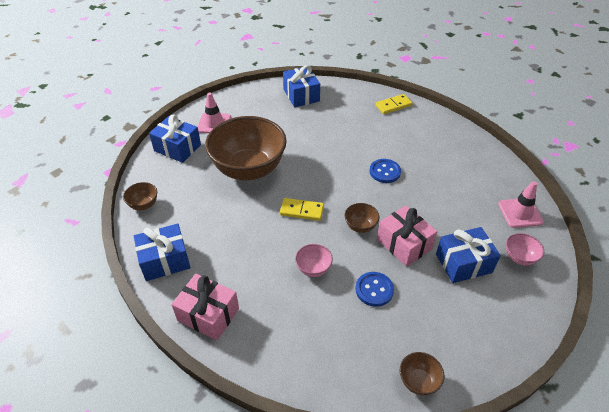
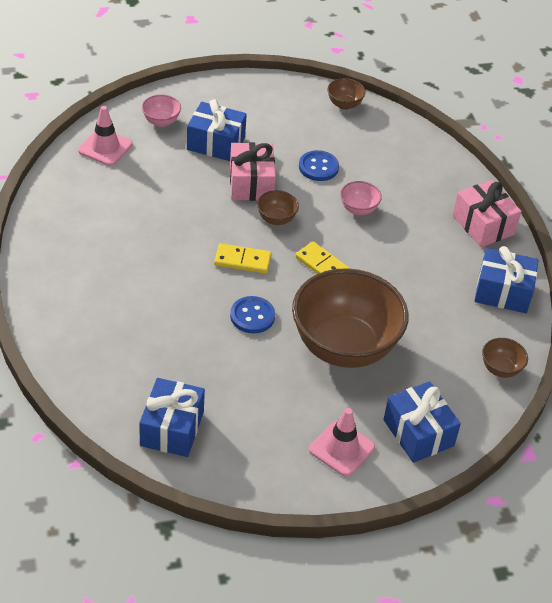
camera: 150 degrees left, 0 degrees up
blue button [369,159,401,183] -> blue button moved to [230,296,275,333]
yellow domino [375,94,413,114] -> yellow domino moved to [214,243,271,274]

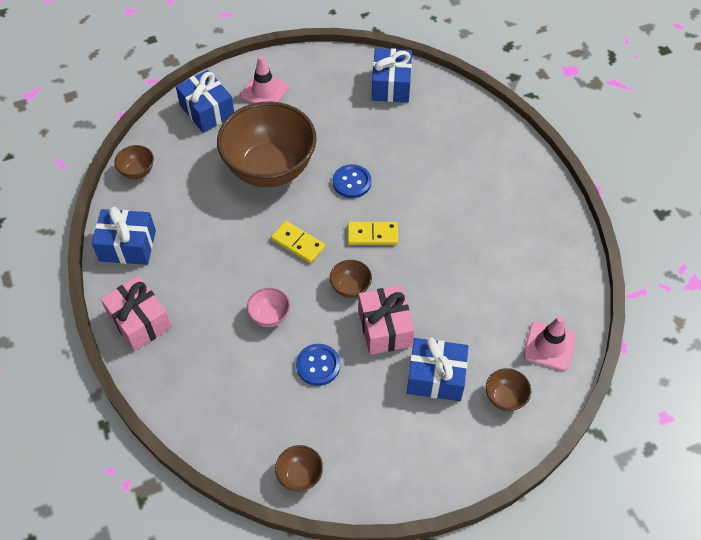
camera: 175 degrees right, 10 degrees up
pink bowl [142,94,181,127] -> brown bowl [486,368,531,411]

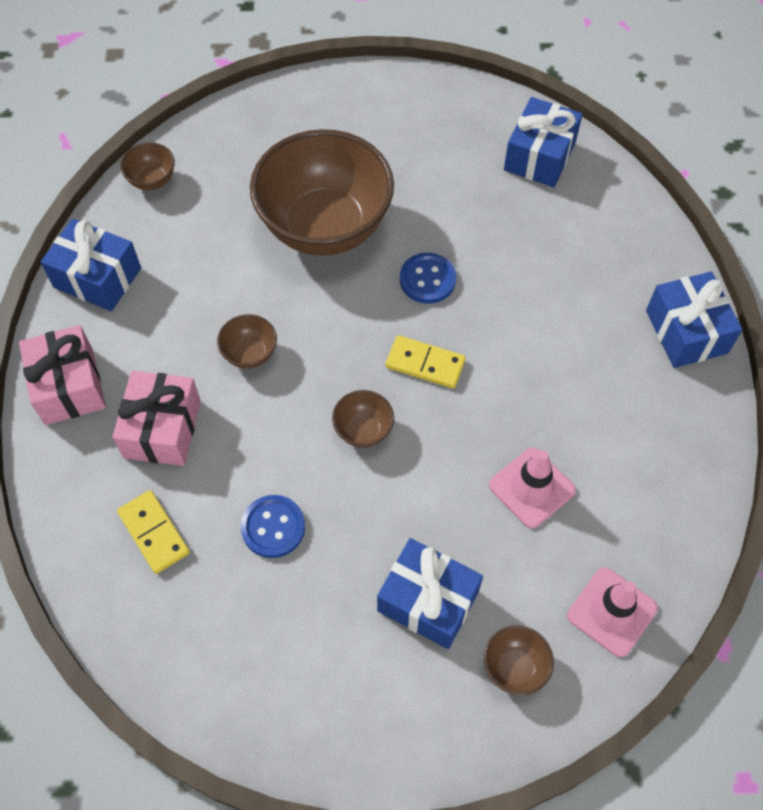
camera: 20 degrees right, 5 degrees up
blue gift [176,70,234,133] -> blue gift moved to [646,272,743,368]
pink traffic cone [240,56,289,103] -> pink traffic cone moved to [489,448,576,528]
pink bowl [247,288,290,327] -> none
yellow domino [271,221,325,263] -> yellow domino moved to [117,490,190,574]
brown bowl [275,445,323,492] -> brown bowl moved to [217,314,277,369]
pink gift [358,285,415,355] -> pink gift moved to [112,371,201,466]

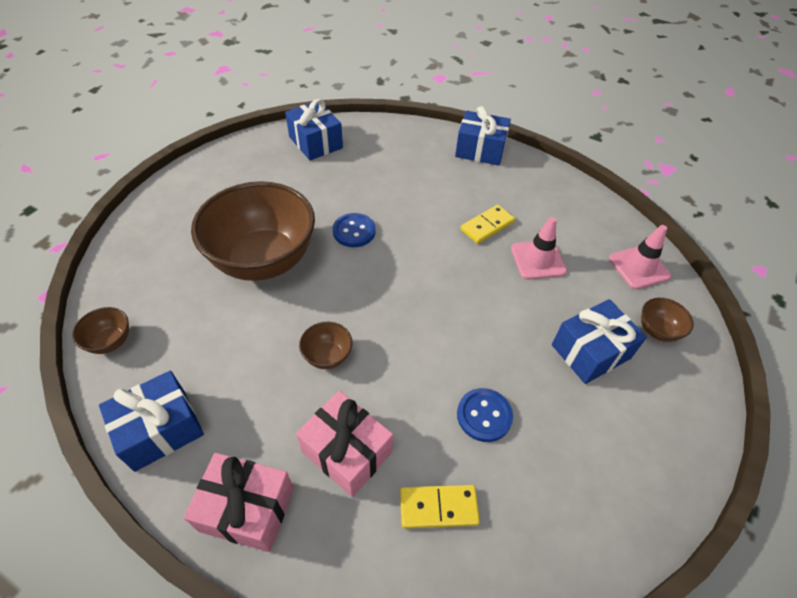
camera: 60 degrees left, 10 degrees down
brown bowl [332,390,394,448] -> none
yellow domino [385,335,466,389] -> yellow domino moved to [460,205,515,244]

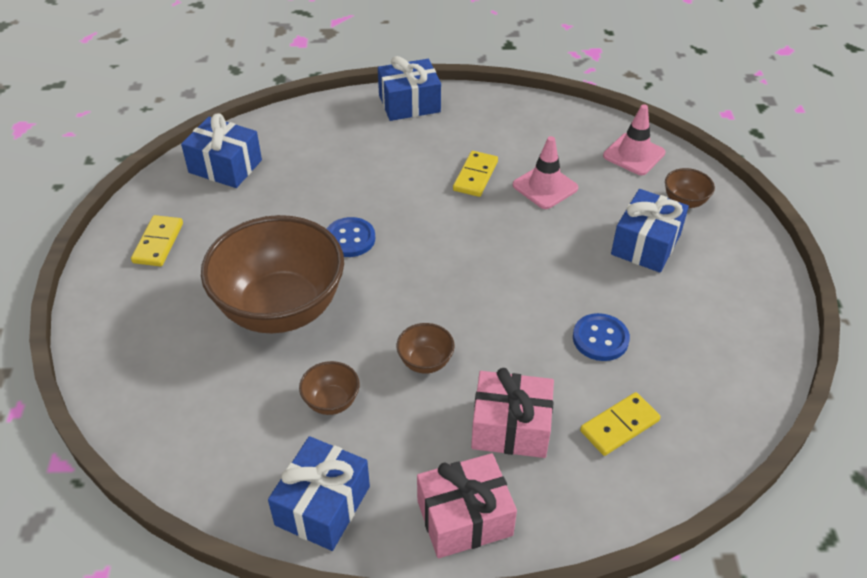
camera: 30 degrees left, 5 degrees down
brown bowl [72,307,129,354] -> brown bowl moved to [299,361,360,415]
none -> yellow domino [131,215,183,266]

